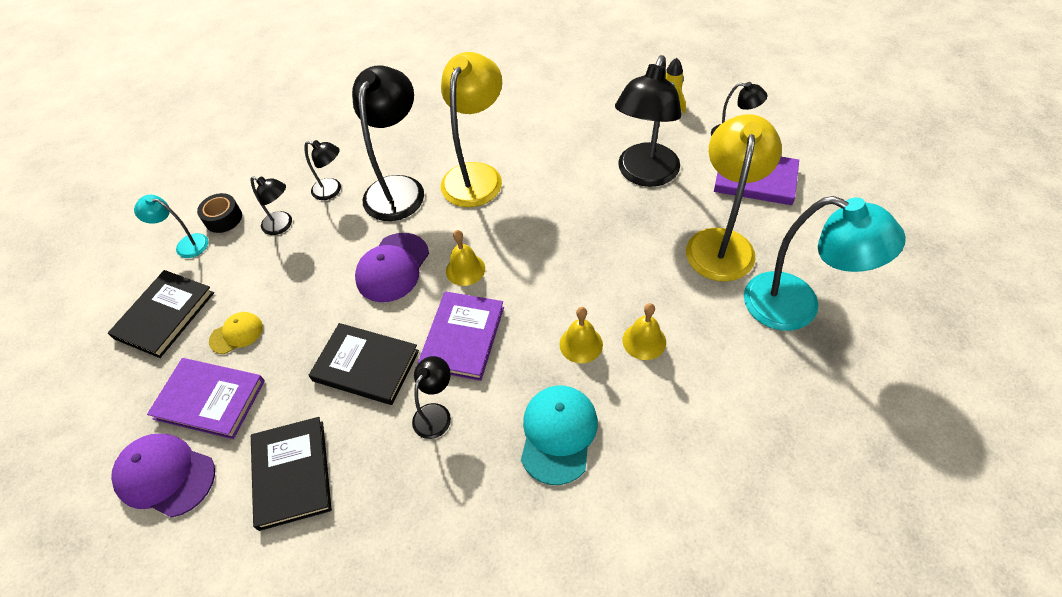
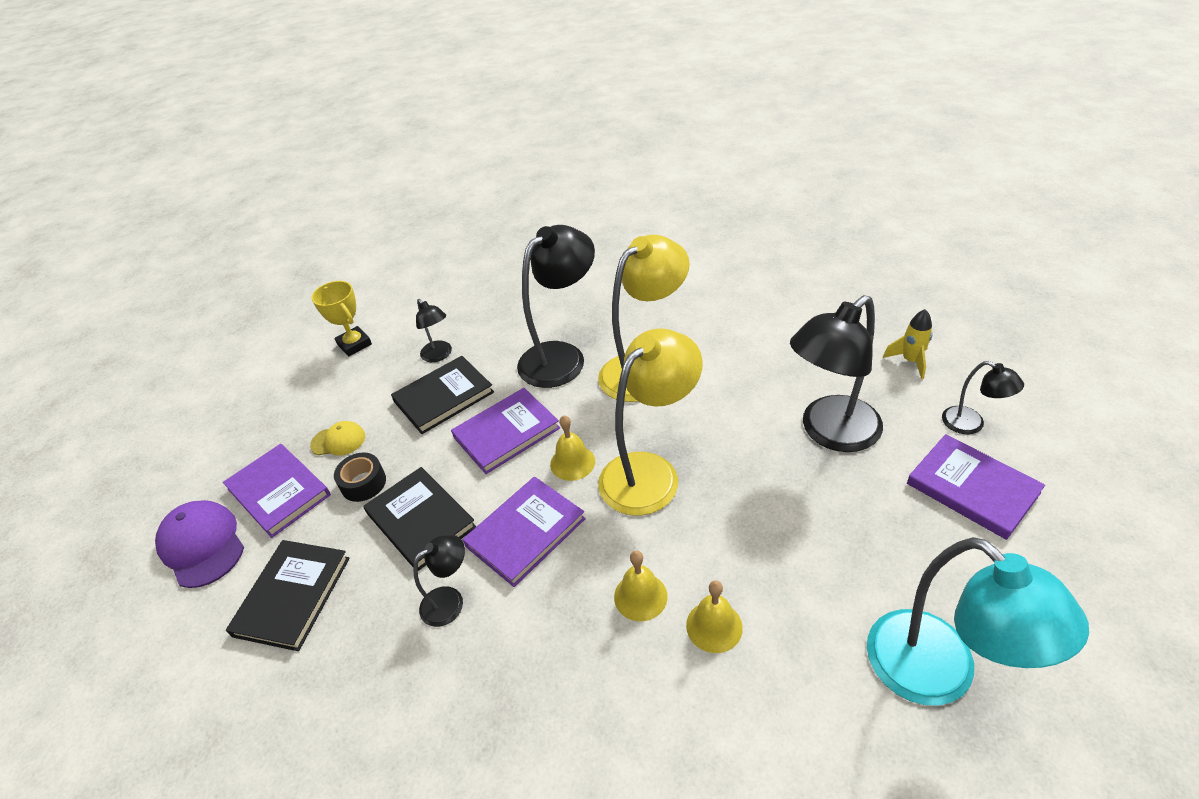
camera: 30 degrees right, 10 degrees down
black book [108,270,214,358] -> black book moved to [391,356,494,434]
turquoise lamp [134,195,208,258] -> yellow trophy [311,281,372,357]
black tape [197,193,242,233] -> black tape moved to [334,453,386,502]
black lamp [304,140,341,200] -> none
purple cap [355,233,429,302] -> purple book [451,388,560,474]
turquoise cap [521,386,598,485] -> none
yellow lamp [686,114,782,282] -> yellow lamp moved to [598,328,703,516]

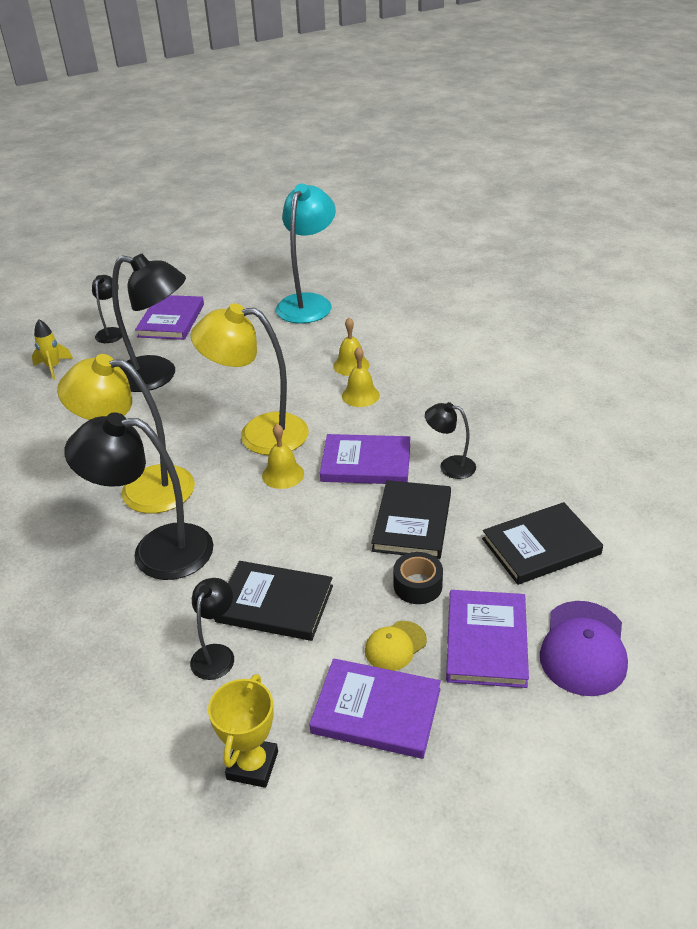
camera: 130 degrees left, 5 degrees down
yellow cap [310,421,365,456] -> yellow cap turned 90 degrees counterclockwise [365,621,427,671]
purple book [451,388,560,474] -> purple book moved to [309,658,441,759]

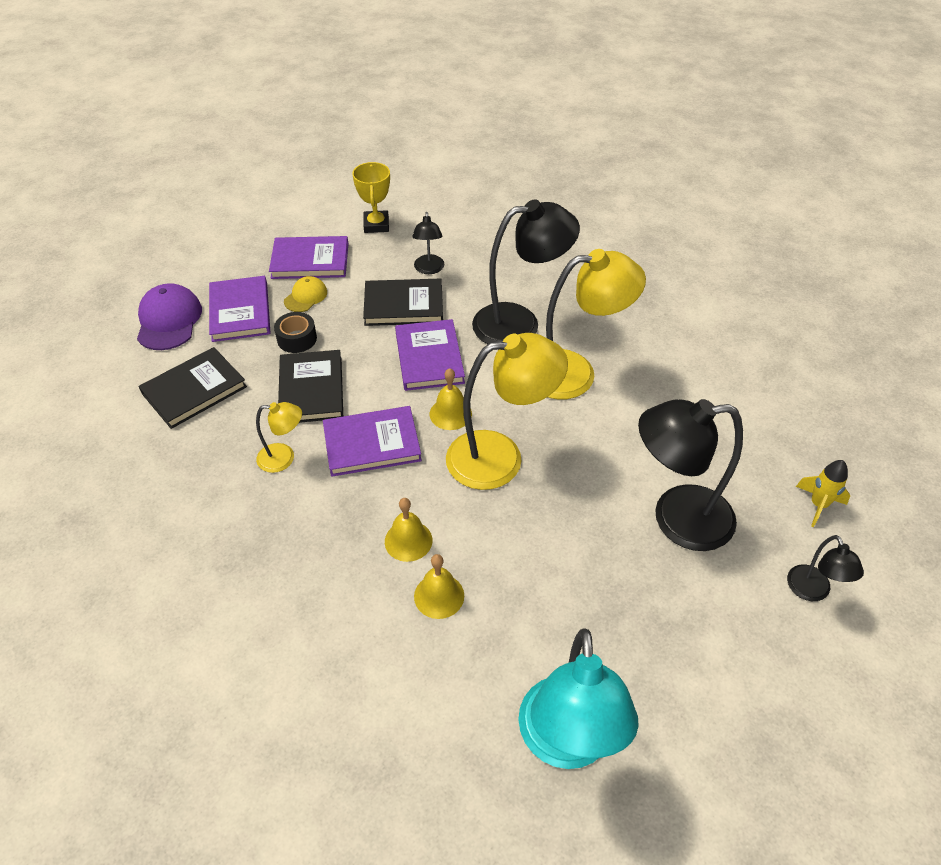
camera: 160 degrees right, 10 degrees up
purple book [135,295,204,340] -> purple book moved to [395,319,465,391]
black lamp [425,402,476,479] -> yellow lamp [256,402,302,473]

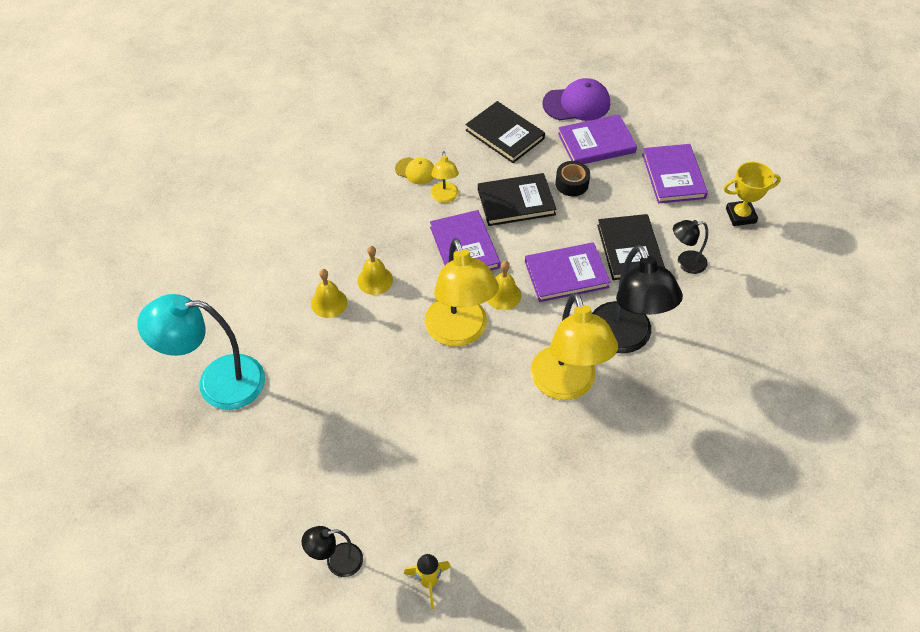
camera: 85 degrees right, 5 degrees up
yellow cap [284,276,327,312] -> yellow cap moved to [395,157,434,184]
black lamp [638,399,743,551] -> none

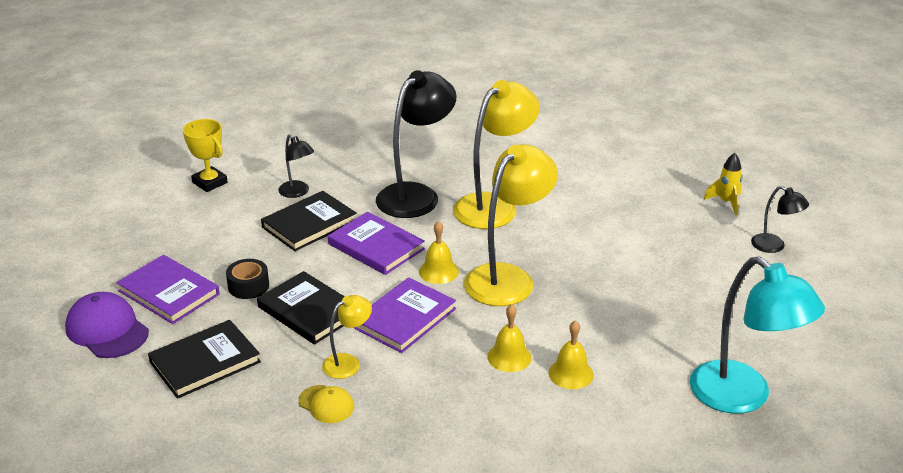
camera: 125 degrees left, 20 degrees down
yellow cap [395,157,434,184] -> yellow cap turned 135 degrees clockwise [298,385,354,423]
black book [465,101,545,163] -> black book turned 45 degrees clockwise [148,320,261,399]
purple book [642,144,708,204] -> none

